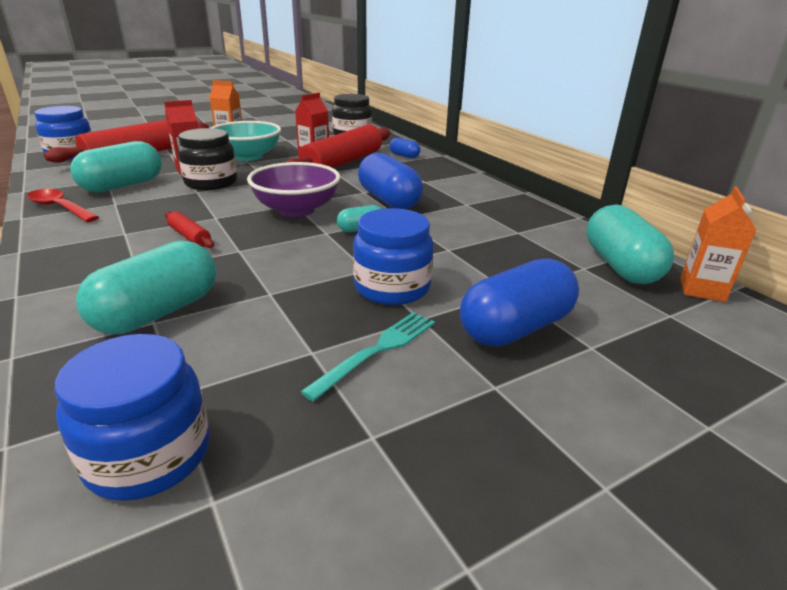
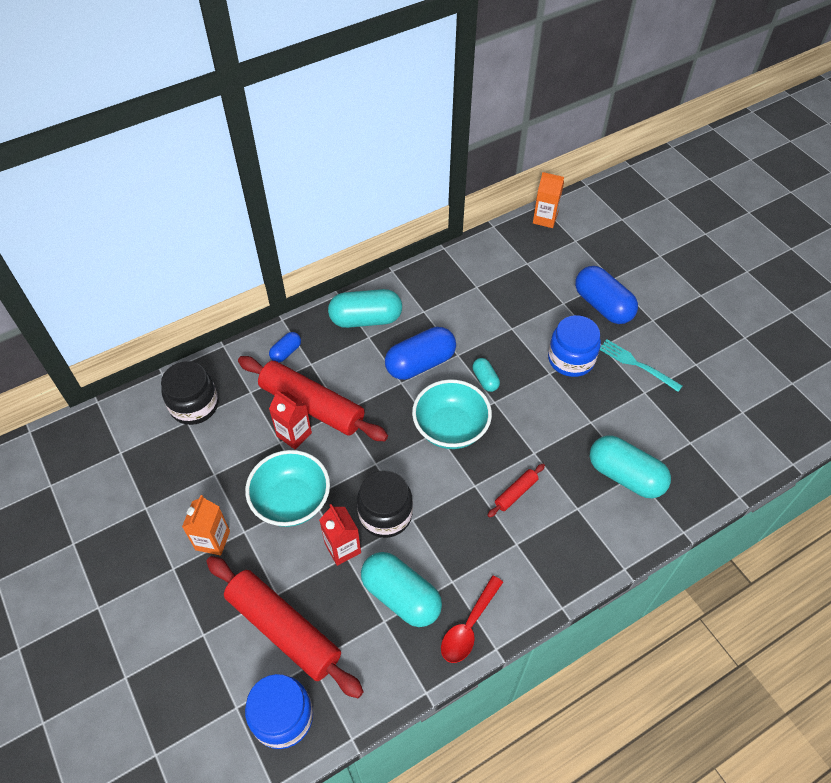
camera: 90 degrees left, 25 degrees up
blue jar [55,334,210,501] -> none
purple bowl [247,162,340,217] -> turquoise bowl [412,379,492,449]
turquoise capsule [586,204,674,284] -> turquoise capsule moved to [328,289,402,328]

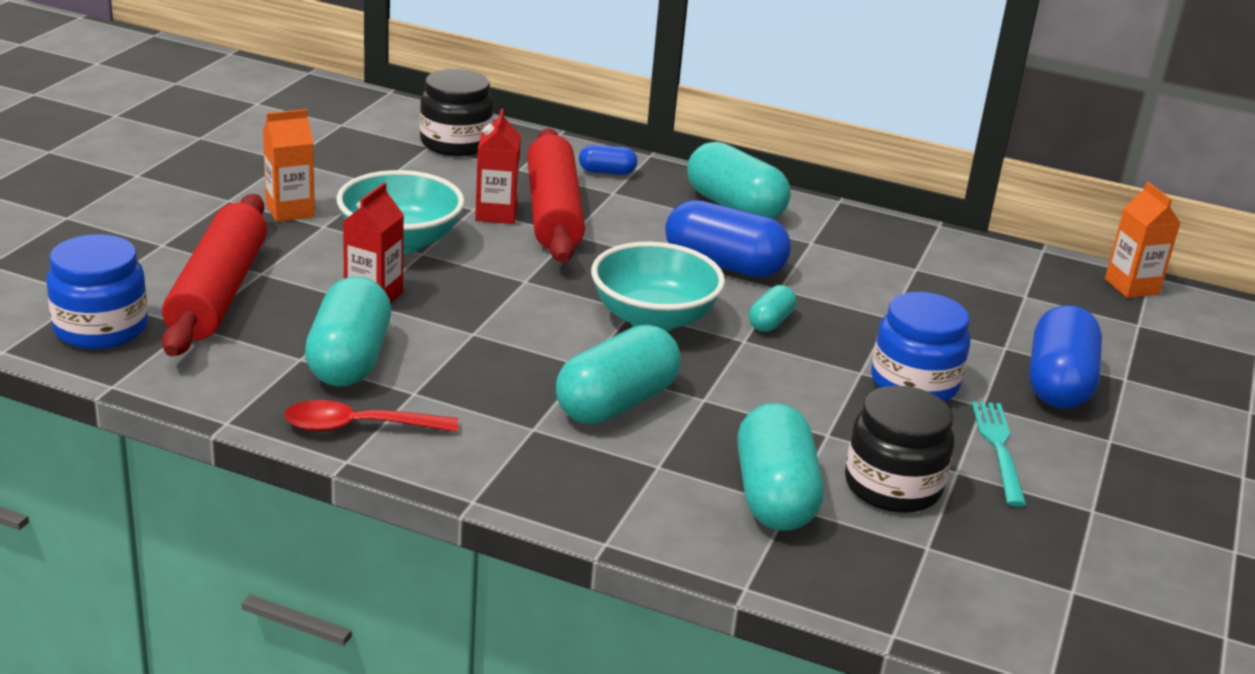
camera: 50 degrees right, 25 degrees down
black jar [357,470,413,538] -> black jar moved to [845,386,954,513]
red rolling pin [487,464,545,518] -> turquoise capsule [556,325,681,424]

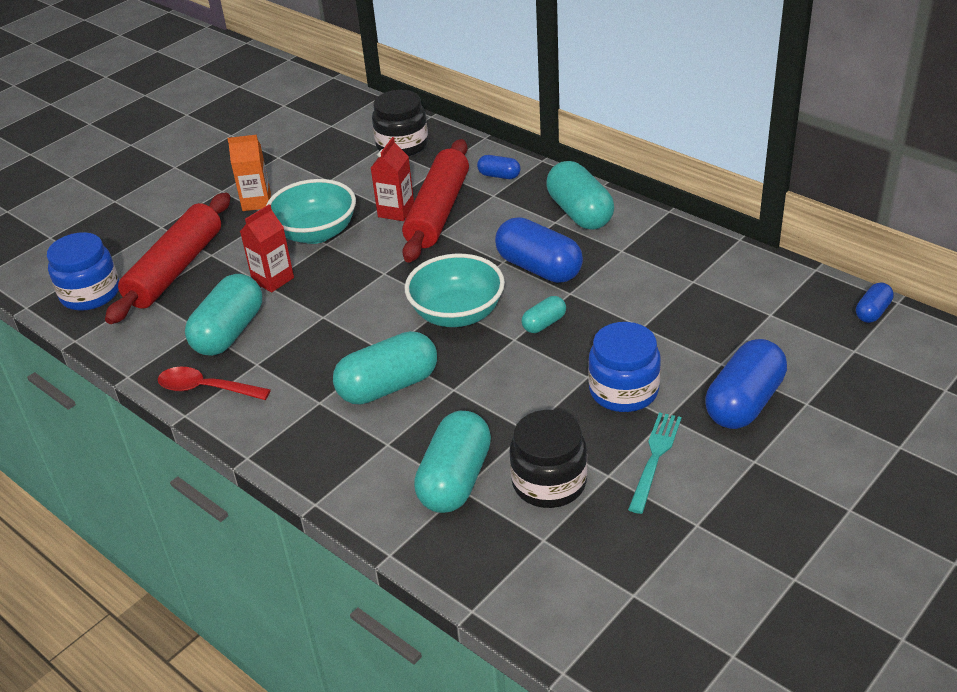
camera: 25 degrees right, 10 degrees up
orange carton [1105,182,1180,298] -> blue capsule [856,283,894,323]

